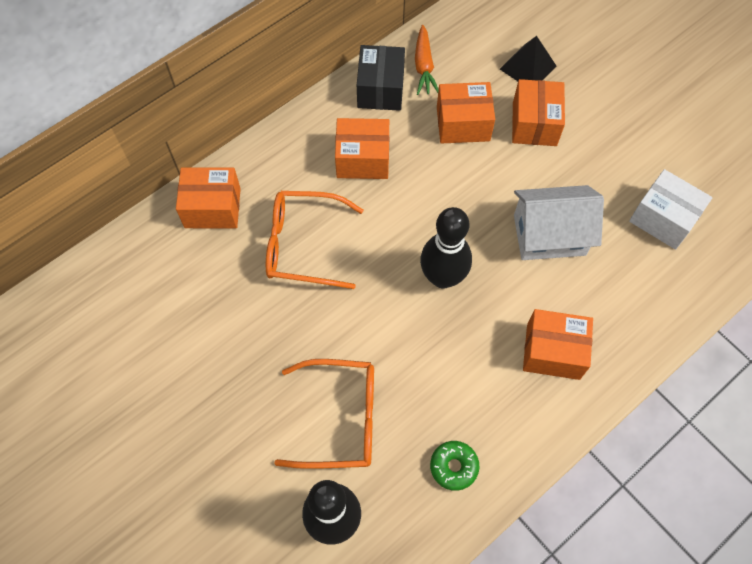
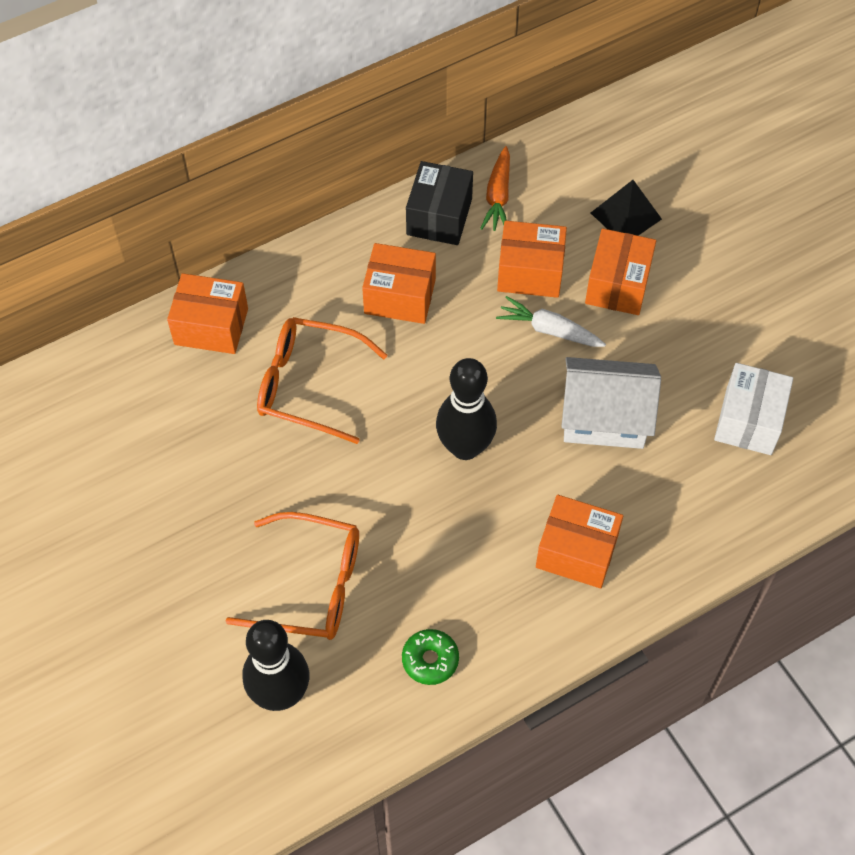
camera: 10 degrees right, 5 degrees down
white box [629,169,713,250] -> white box turned 60 degrees clockwise [714,363,793,455]
none -> white carrot [496,296,606,347]

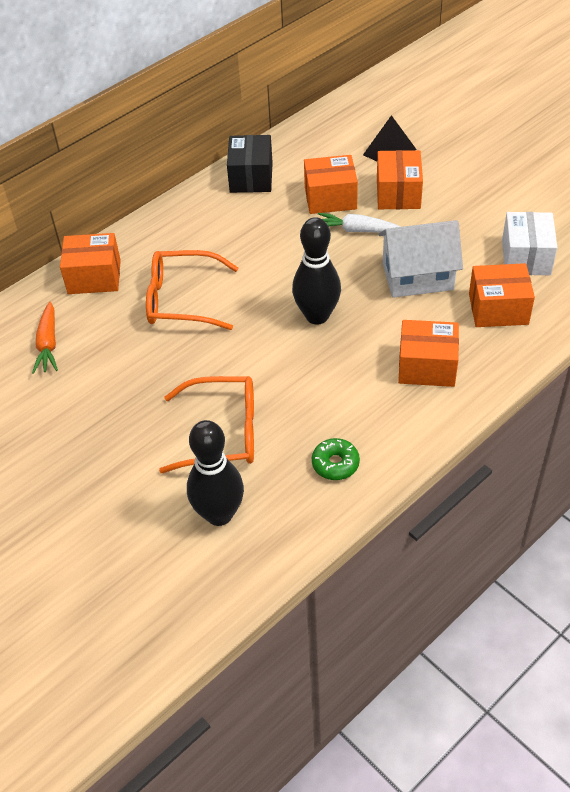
camera: 10 degrees left, 10 degrees down
orange box [362,243,436,324] -> orange box moved to [469,263,535,327]
orange carrot [480,146,510,231] -> orange carrot moved to [32,302,58,374]

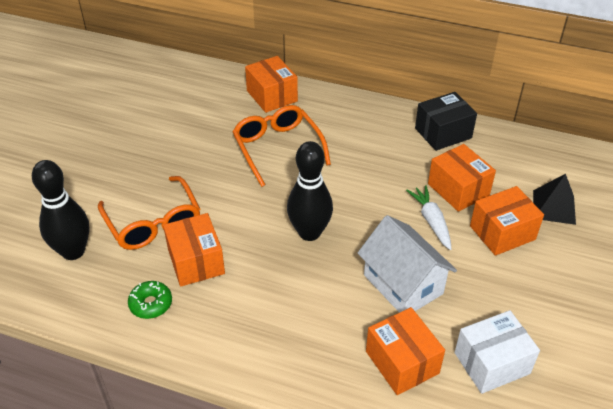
camera: 60 degrees right, 5 degrees down
orange carrot [32,302,58,374] -> none
orange box [398,320,459,387] -> orange box moved to [163,213,225,287]

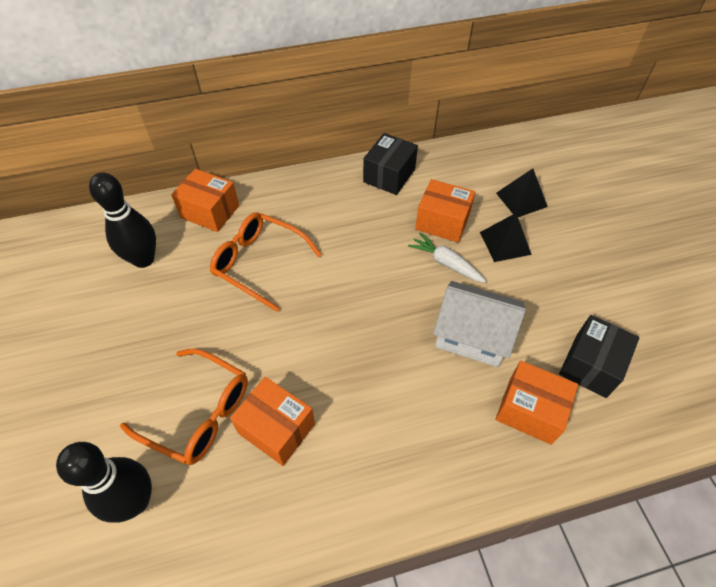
camera: 35 degrees left, 10 degrees up
green donut [128,281,172,319] -> none
black bowling pin [287,141,333,241] -> black bowling pin moved to [89,172,156,268]
white box [454,310,540,394] -> black box [559,315,640,398]
orange box [470,186,544,256] -> black pyramid [480,213,532,262]

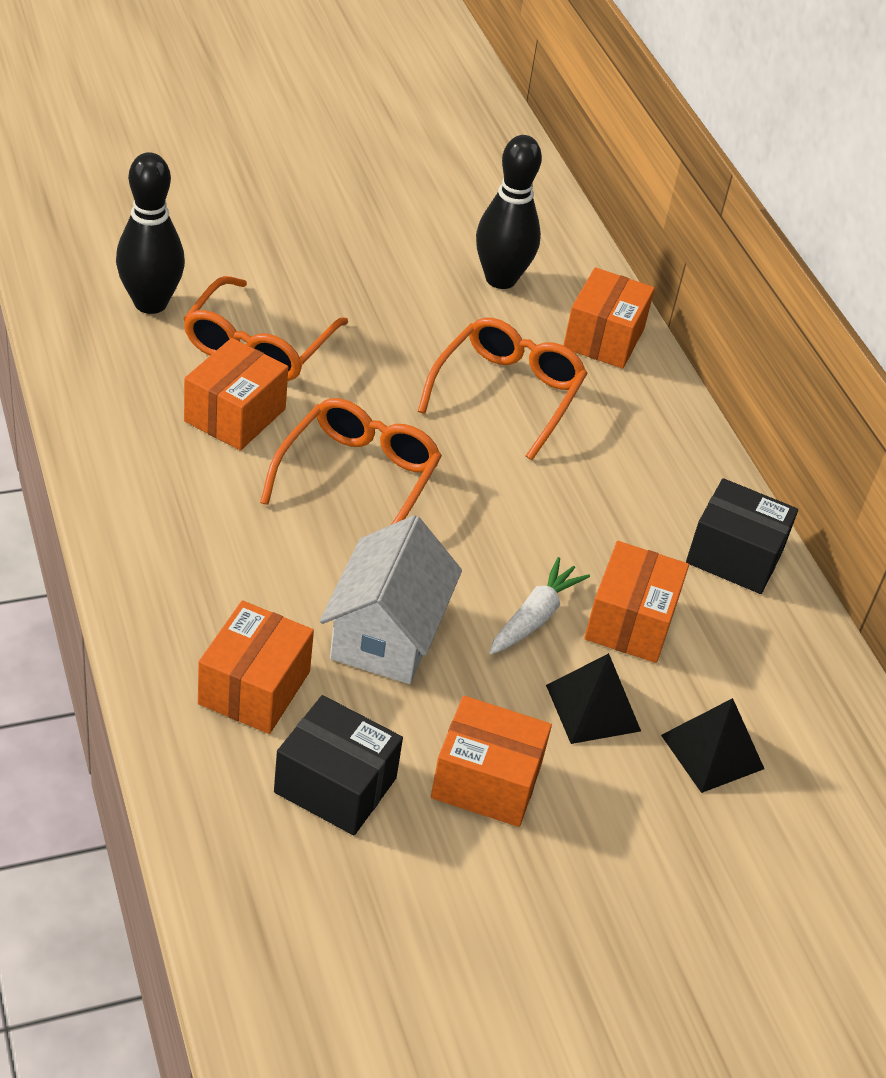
camera: 80 degrees right, 10 degrees down
none -> orange glasses [260,398,442,525]
none -> orange box [431,696,552,827]

